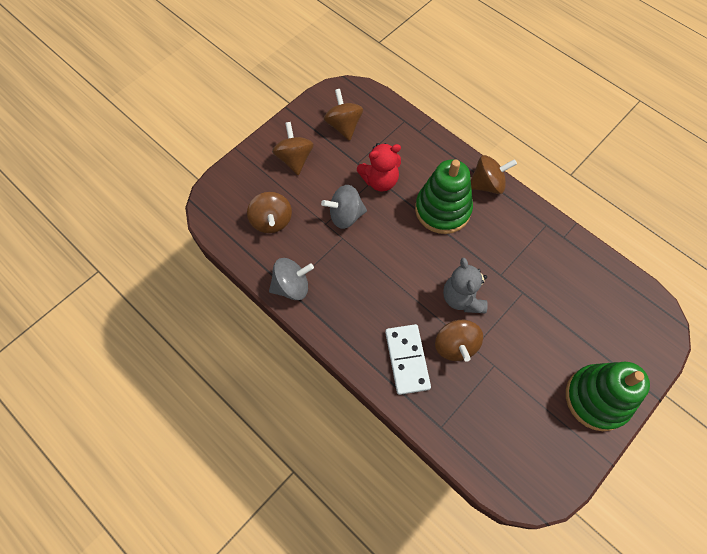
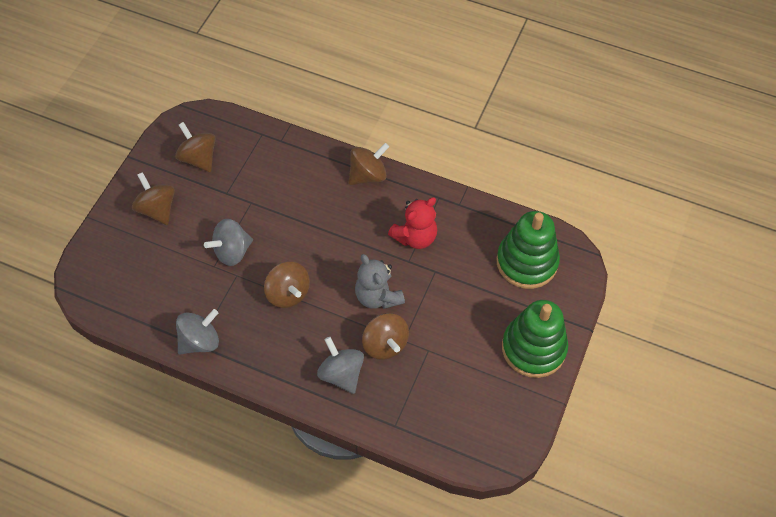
camera: 20 degrees left, 5 degrees down
brown spinning top [247,192,292,233] -> brown spinning top moved to [264,262,310,308]
red teddy bear [357,143,401,192] -> red teddy bear moved to [388,197,437,249]
white domino [385,324,431,395] -> grey spinning top [317,337,364,394]
green stacking toy [415,159,473,234] -> green stacking toy moved to [496,211,560,289]

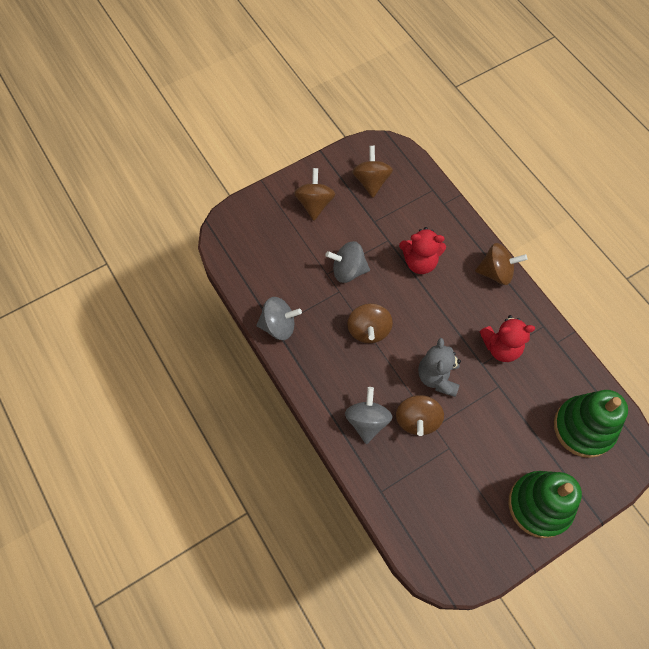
camera: 35 degrees right, 5 degrees up
none -> red teddy bear [399,227,446,274]

